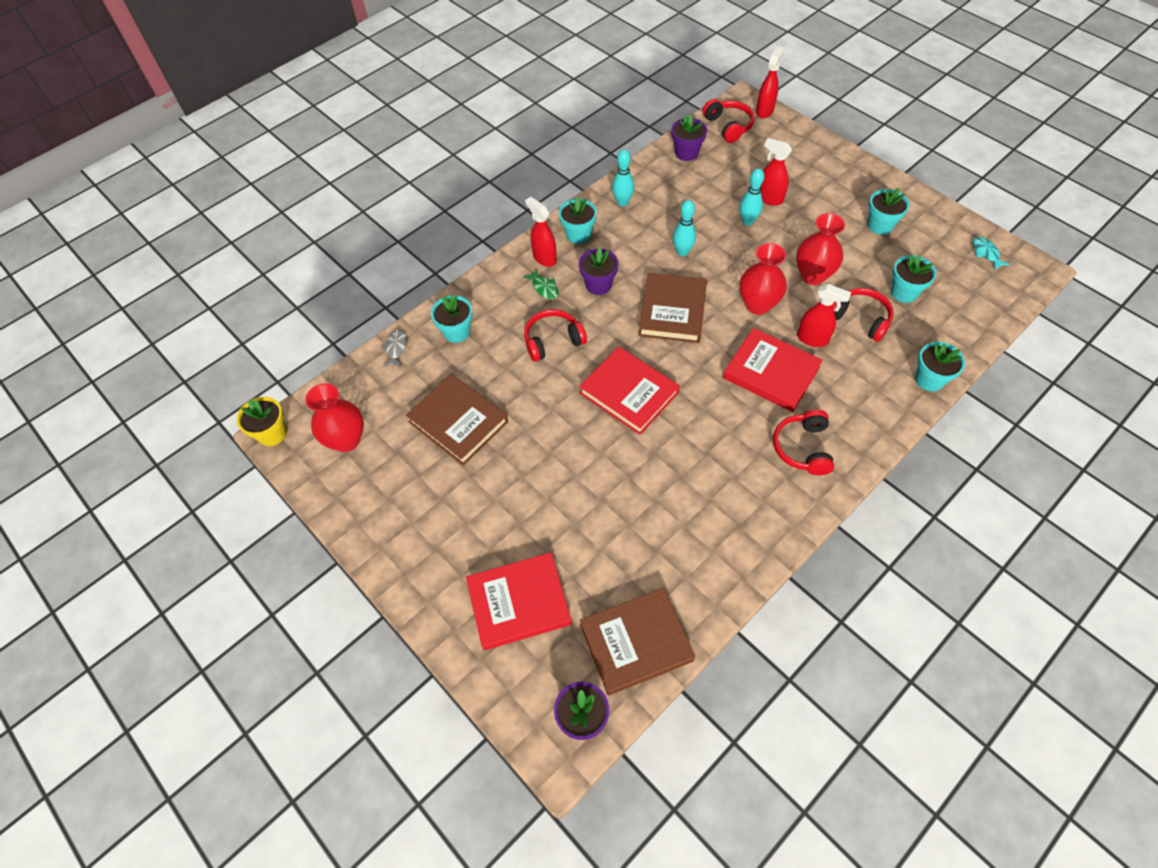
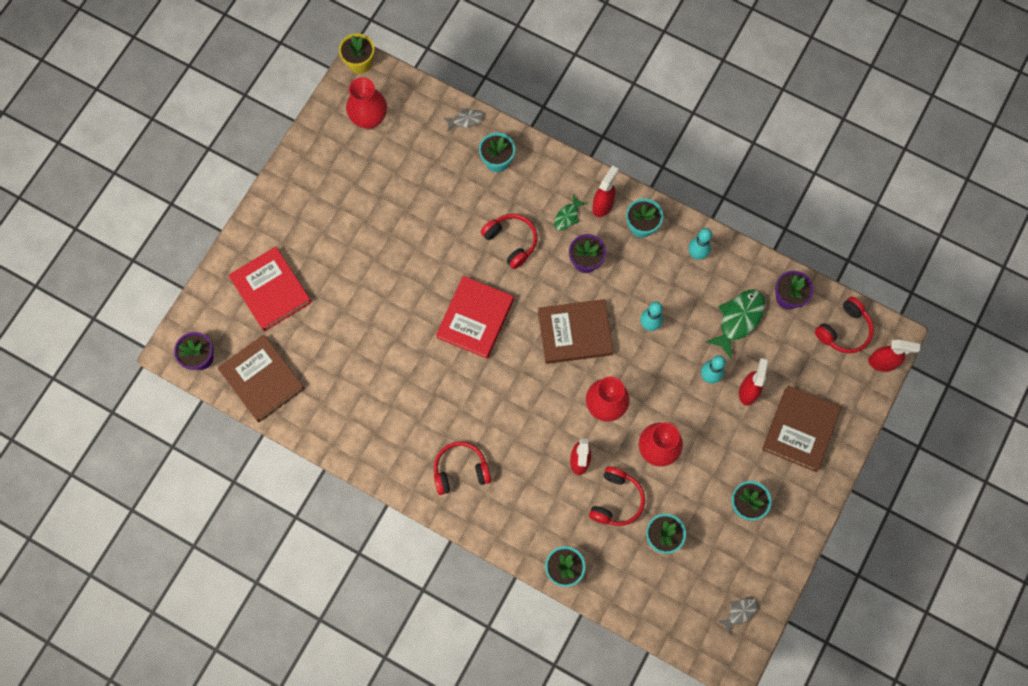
camera: 70 degrees right, 15 degrees up
brown book [406,374,508,465] -> brown book moved to [762,386,841,472]
red book [723,328,823,412] -> none
turquoise fish [973,237,1010,270] -> grey fish [718,597,758,634]
none -> green fish [705,289,765,359]

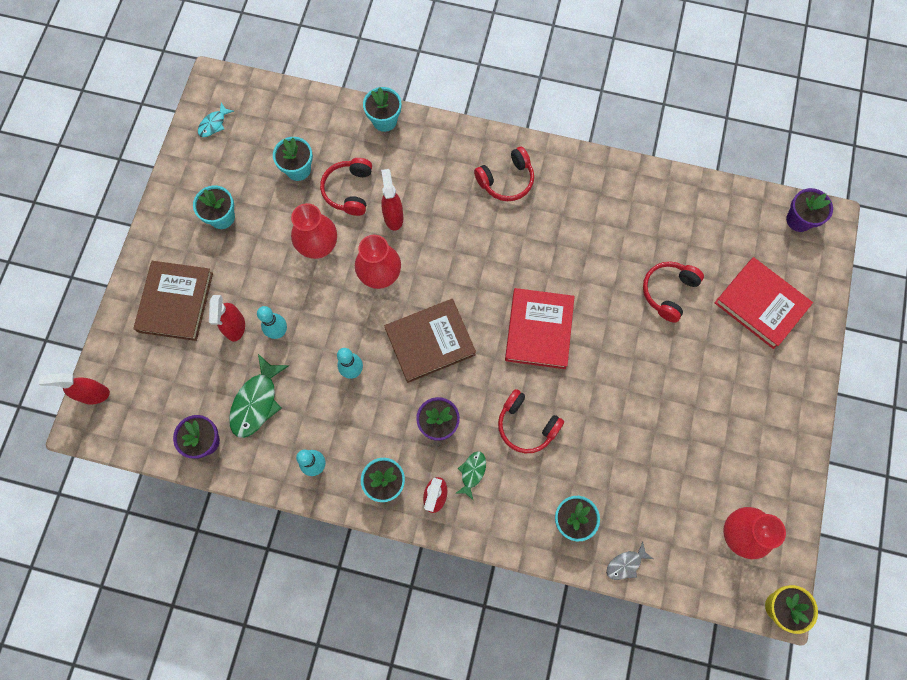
camera: 165 degrees right, 0 degrees up
brown book [218,334,305,422] -> none
grey fish [718,597,758,634] -> turquoise fish [198,102,234,137]
red headphones [815,297,874,353] -> red headphones moved to [643,261,704,323]

